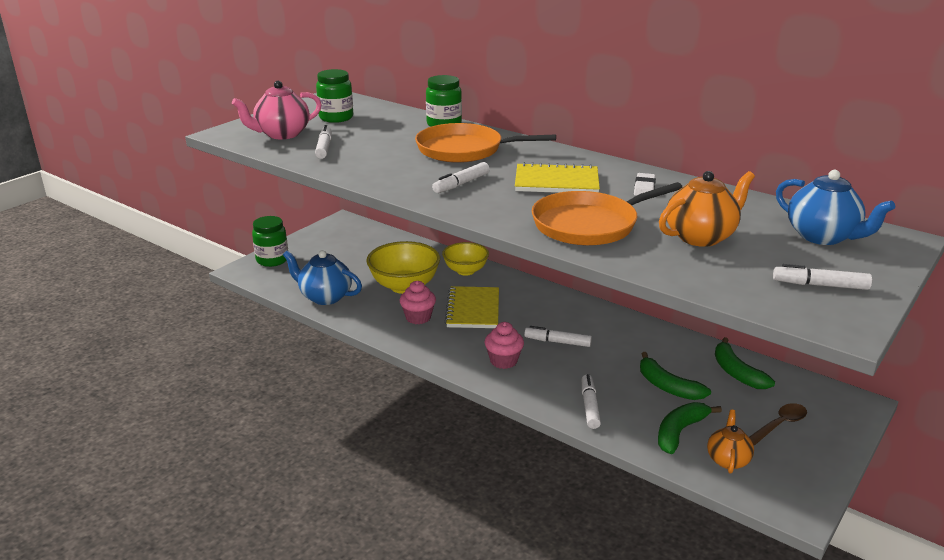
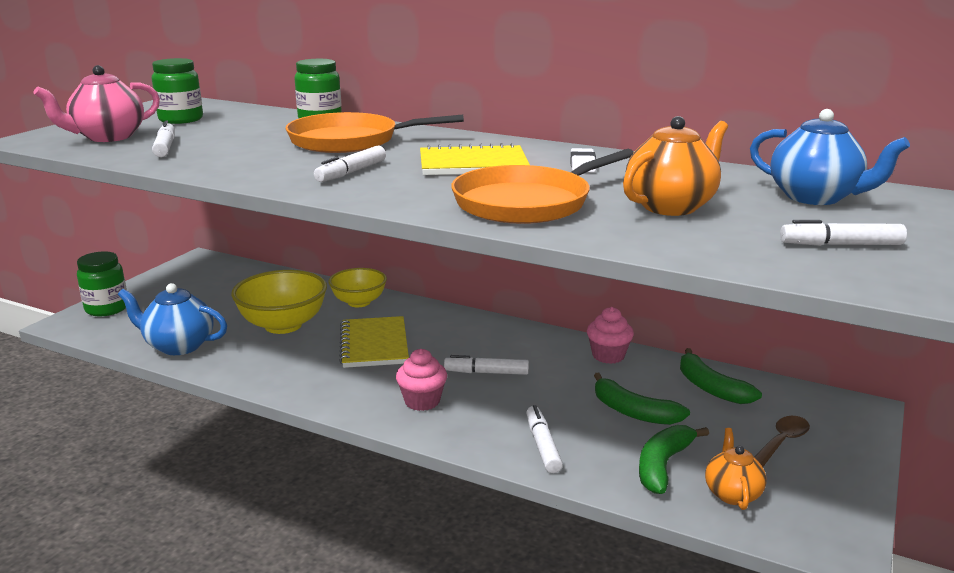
camera: 10 degrees left, 5 degrees down
pink cupcake [399,281,436,324] -> pink cupcake moved to [587,307,634,364]

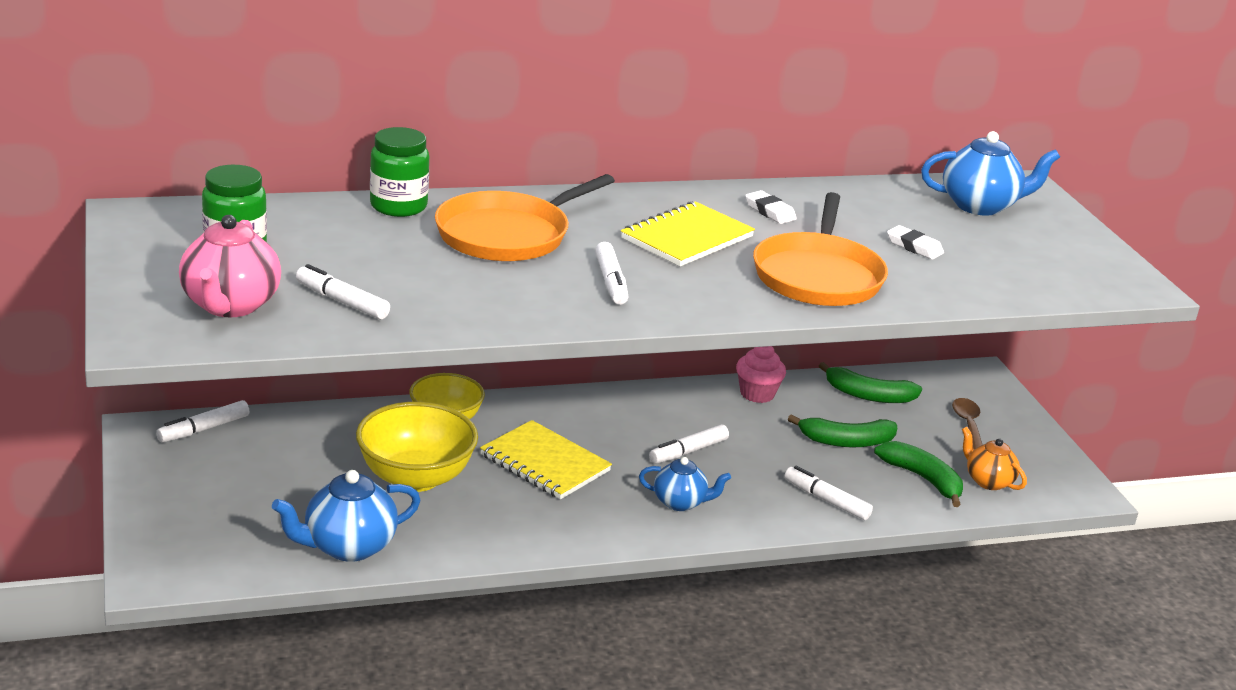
camera: 45 degrees left, 5 degrees up
green jar [77,251,127,316] -> none
pink cupcake [396,349,447,411] -> blue teapot [639,457,731,511]
orange teapot [623,116,728,216] -> white eraser [887,225,944,260]
green banana [639,425,709,494] -> green banana turned 150 degrees clockwise [874,441,963,507]
white marker [780,220,907,246] -> white marker moved to [156,400,250,443]

